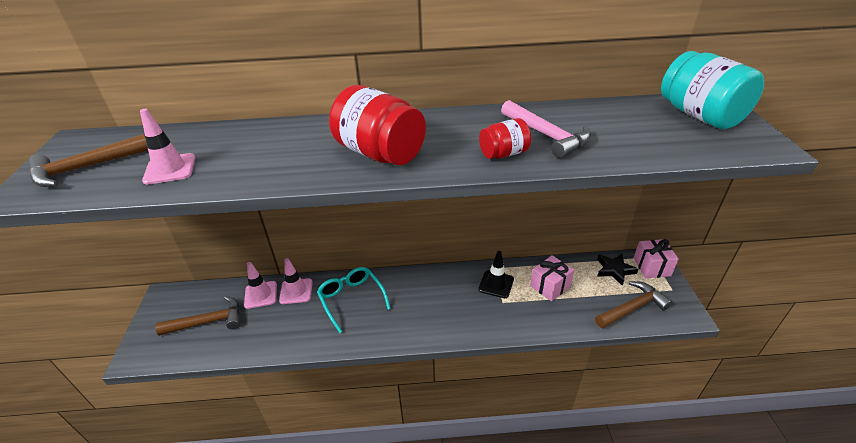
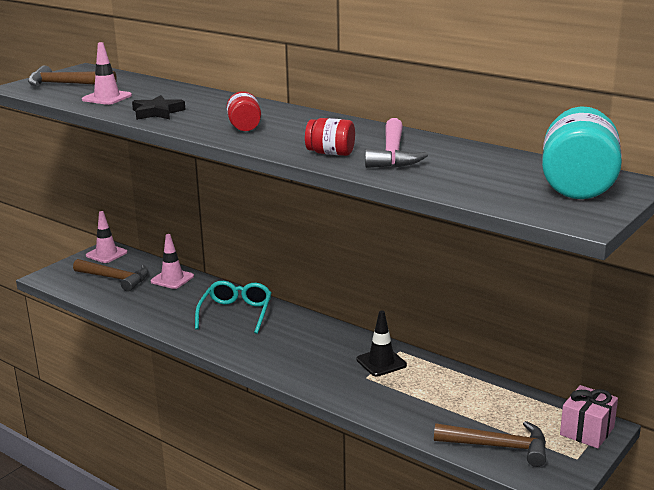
camera: 40 degrees right, 15 degrees down
pink traffic cone [279,258,313,304] -> pink traffic cone moved to [86,211,128,263]
red jar [329,85,426,165] -> red jar [227,91,261,131], size x0.54
pink gift [530,255,574,301] -> none
black star [597,254,638,286] -> black star moved to [132,95,185,120]

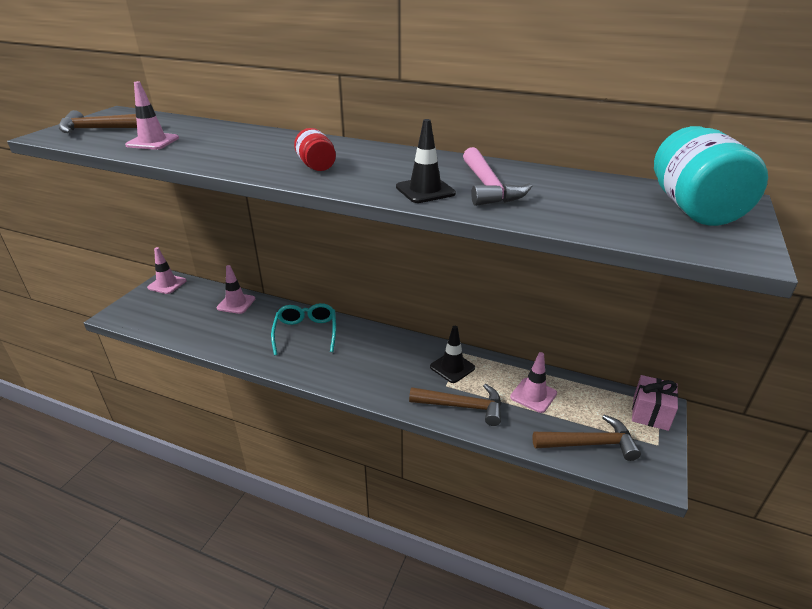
camera: 15 degrees left, 10 degrees up
brown hammer [73,259,149,292] -> brown hammer moved to [409,384,501,426]
black star [132,95,185,120] -> none
red jar [305,118,355,156] -> black traffic cone [396,119,456,203]
none -> pink traffic cone [510,352,557,413]

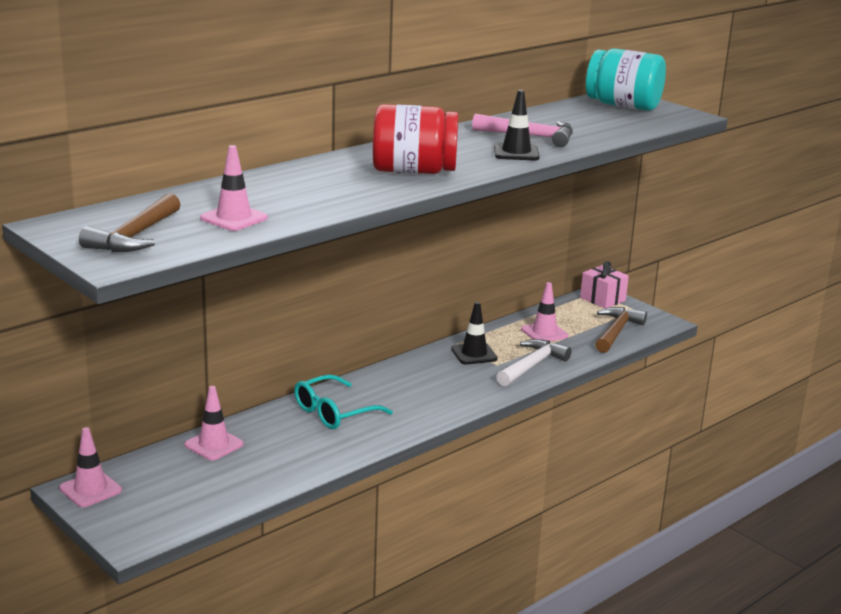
camera: 65 degrees left, 10 degrees down
turquoise glasses [271,303,336,355] -> turquoise glasses turned 60 degrees counterclockwise [294,374,393,429]
red jar [294,128,336,171] -> red jar [373,104,458,174], size x1.87
brown hammer [409,384,501,426] -> white hammer [496,339,572,386]

